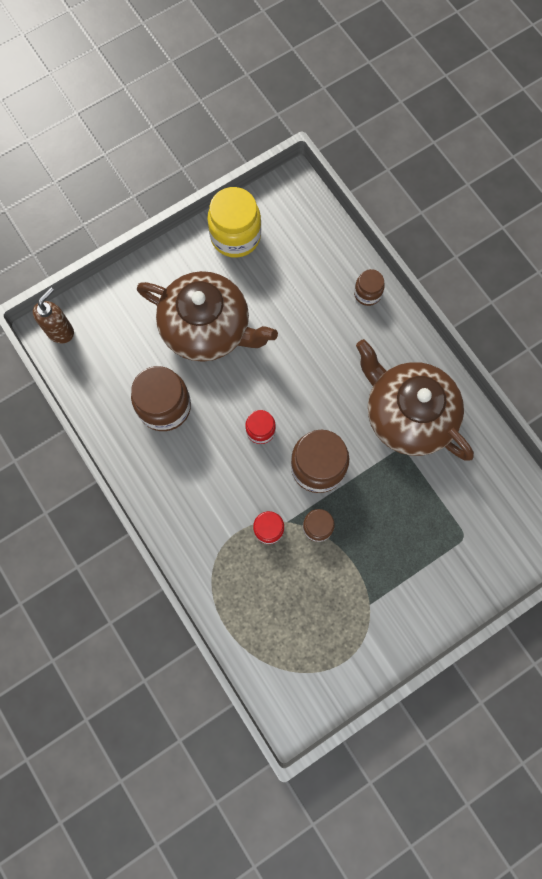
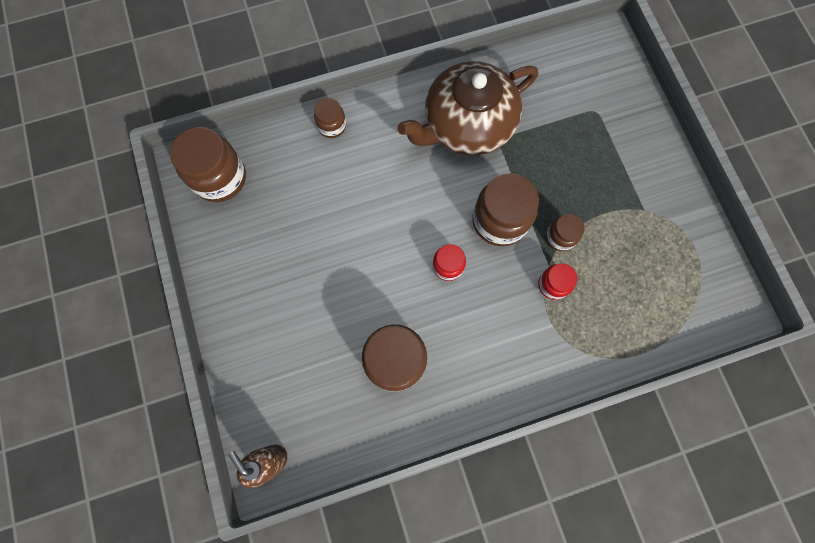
camera: 75 degrees left, 0 degrees up
brown teapot [137,271,278,362] -> none
yellow jar [207,187,261,258] -> none
none -> brown jar [170,127,246,202]

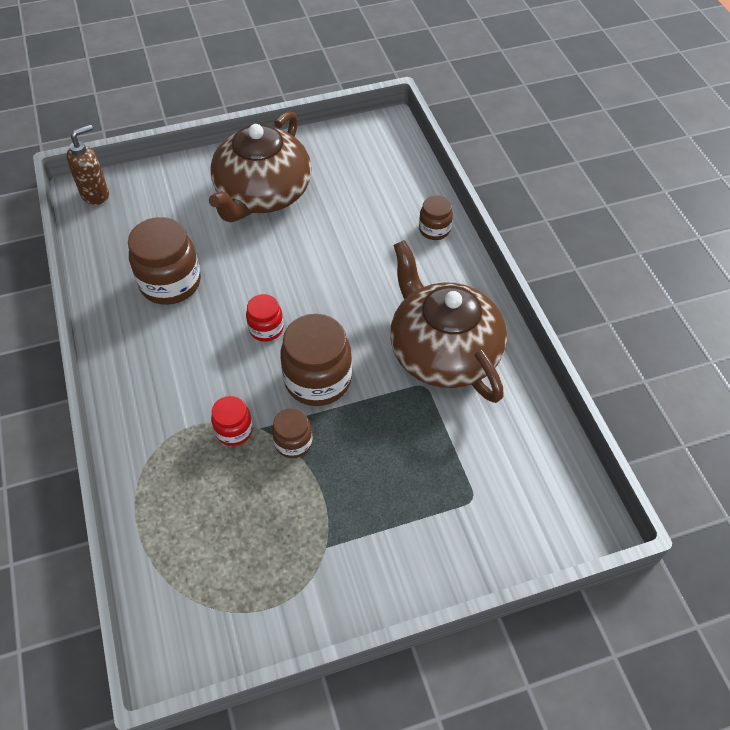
camera: 90 degrees right, 20 degrees down
brown jar [170,127,246,202] -> none
none -> brown teapot [209,111,312,222]

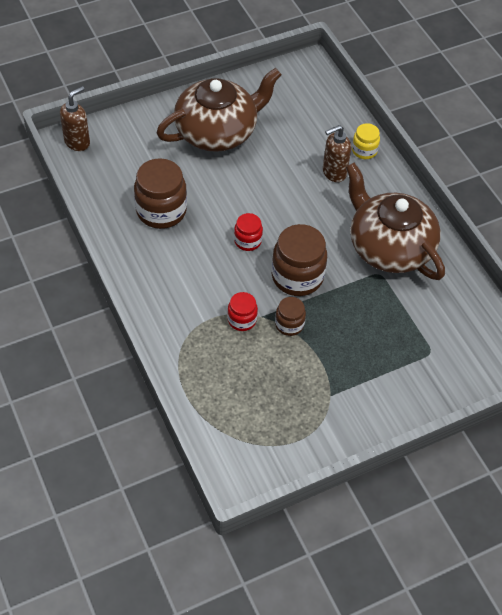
camera: 10 degrees left, 0 degrees up
brown teapot [209,111,312,222] -> brown teapot turned 135 degrees counterclockwise [157,68,281,152]
brown jar [419,195,453,240] -> yellow jar [352,123,380,159]
none -> brown soap dispenser [323,125,351,182]

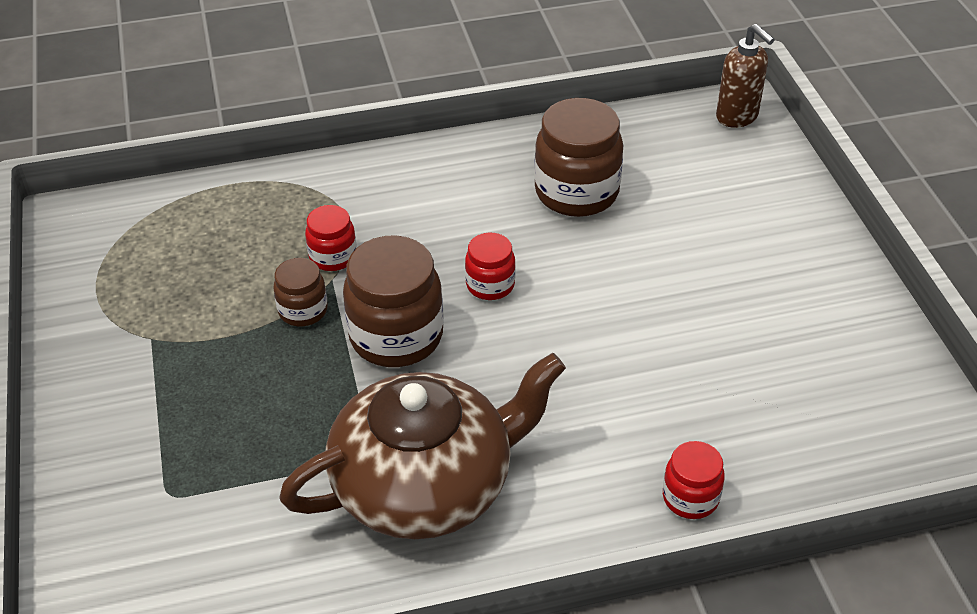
camera: 105 degrees right, 10 degrees down
brown teapot [157,68,281,152] -> none
brown soap dispenser [323,125,351,182] -> none
yellow jar [352,123,380,159] -> red jar [663,441,725,519]

